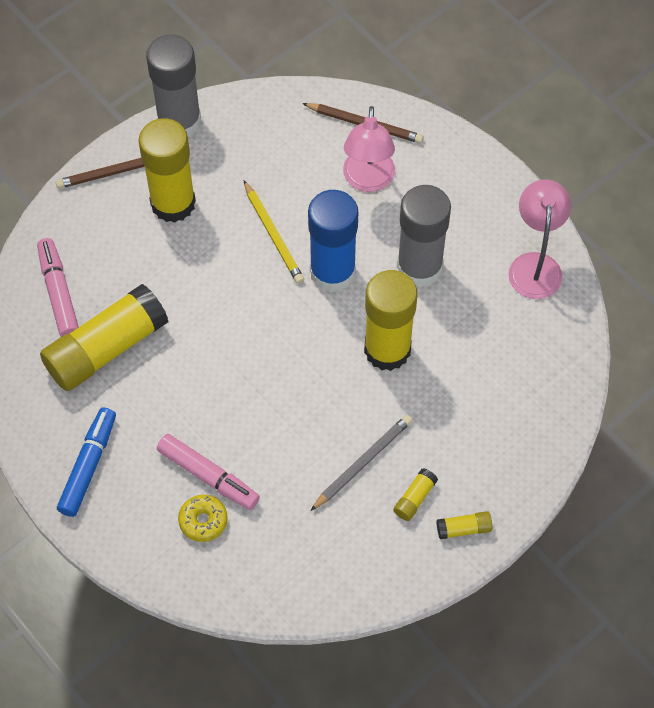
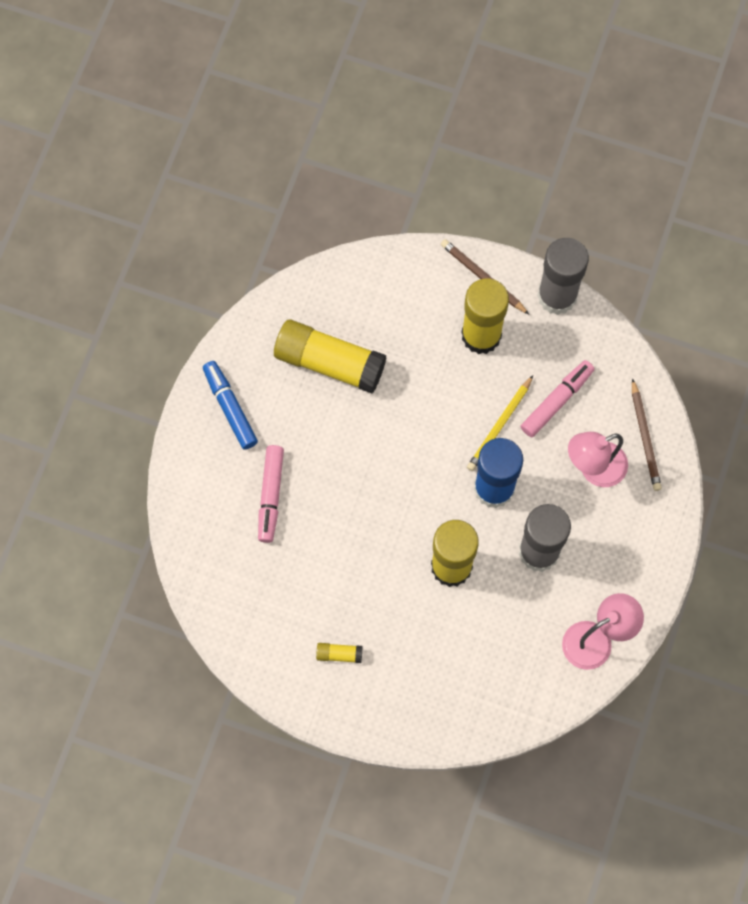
camera: 60 degrees right, 10 degrees up
pink marker [37,238,79,337] -> pink marker moved to [521,360,595,437]
blue marker [57,407,116,517] -> blue marker turned 105 degrees counterclockwise [203,361,258,450]
yellow donut [178,495,228,542] -> none
grey pencil [310,415,412,511] -> none
yellow glue stick [436,511,492,539] -> none

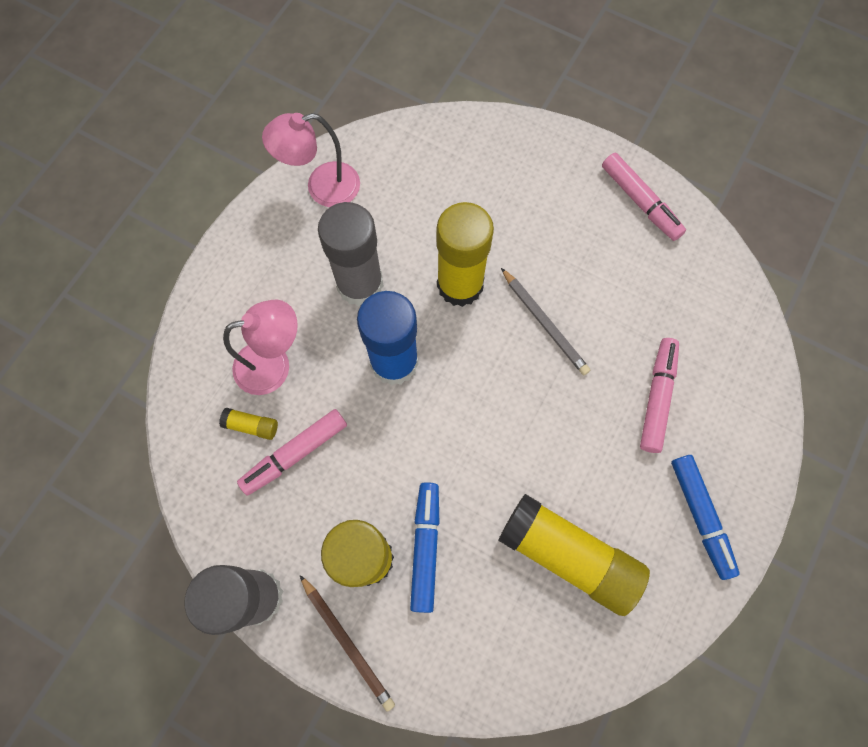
camera: 170 degrees left, 0 degrees up
yellow glue stick [316,643,363,663] -> yellow glue stick moved to [219,408,278,440]
yellow pencil [467,375,533,471] -> none
brown pencil [632,378,662,491] -> none
none -> blue marker [410,482,440,613]
none -> grey pencil [501,268,590,375]
none -> pink marker [602,153,686,241]

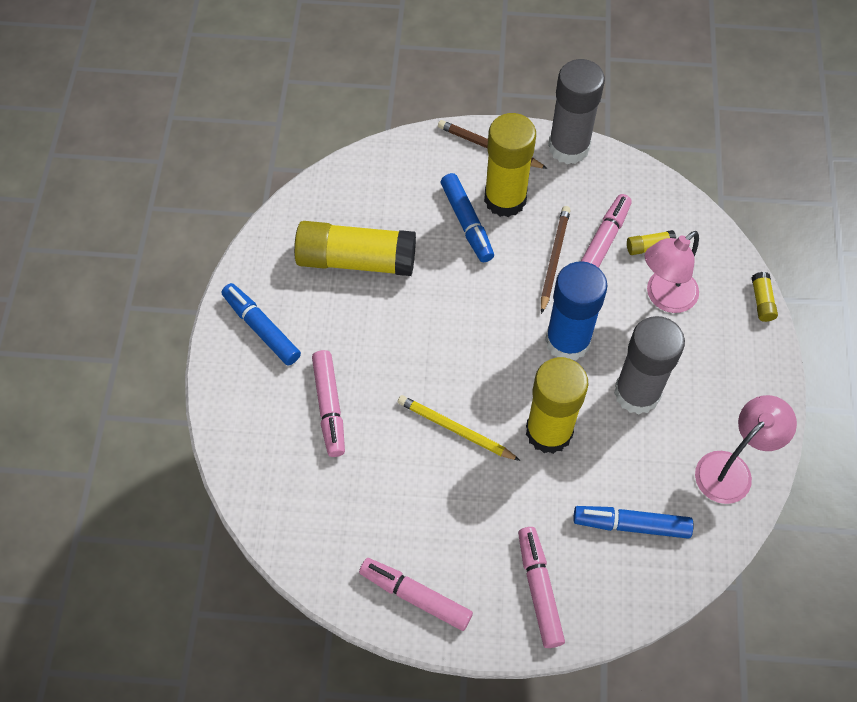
camera: 155 degrees right, 10 degrees down
grey pencil [501,268,590,375] -> yellow pencil [398,395,520,461]
none -> pink marker [518,527,565,648]
none -> brown pencil [541,206,571,314]
none -> blue marker [573,506,694,539]
none -> yellow glue stick [751,272,778,322]

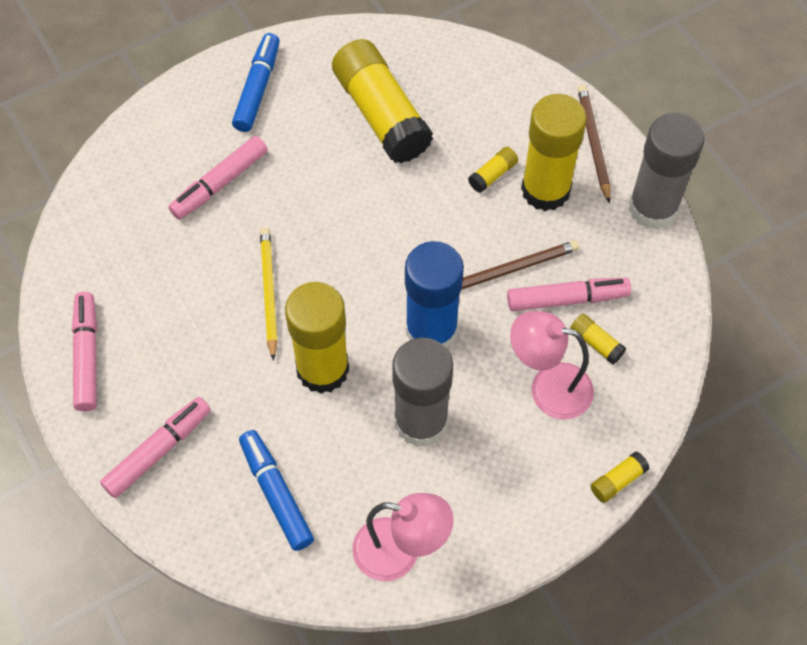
camera: 55 degrees right, 0 degrees up
blue marker [441,173,494,262] -> yellow glue stick [468,147,518,193]

